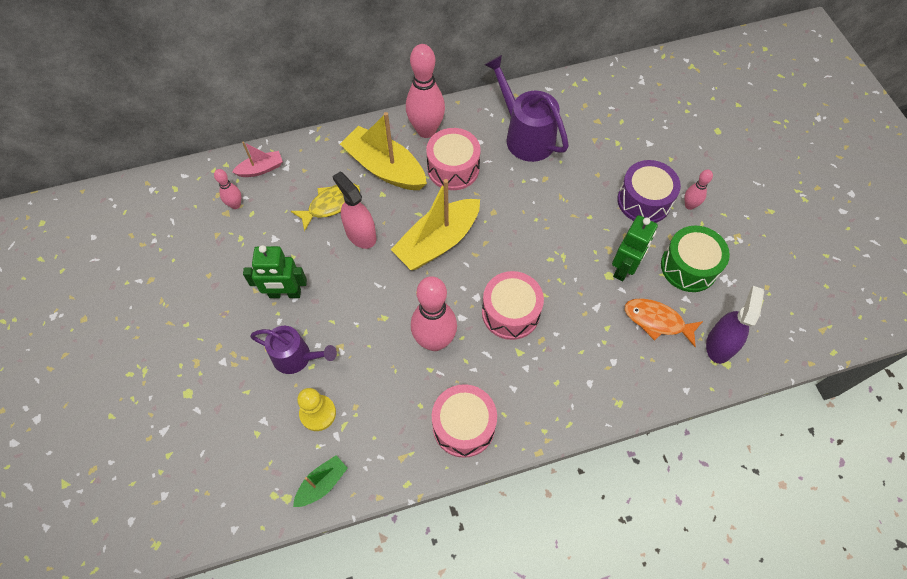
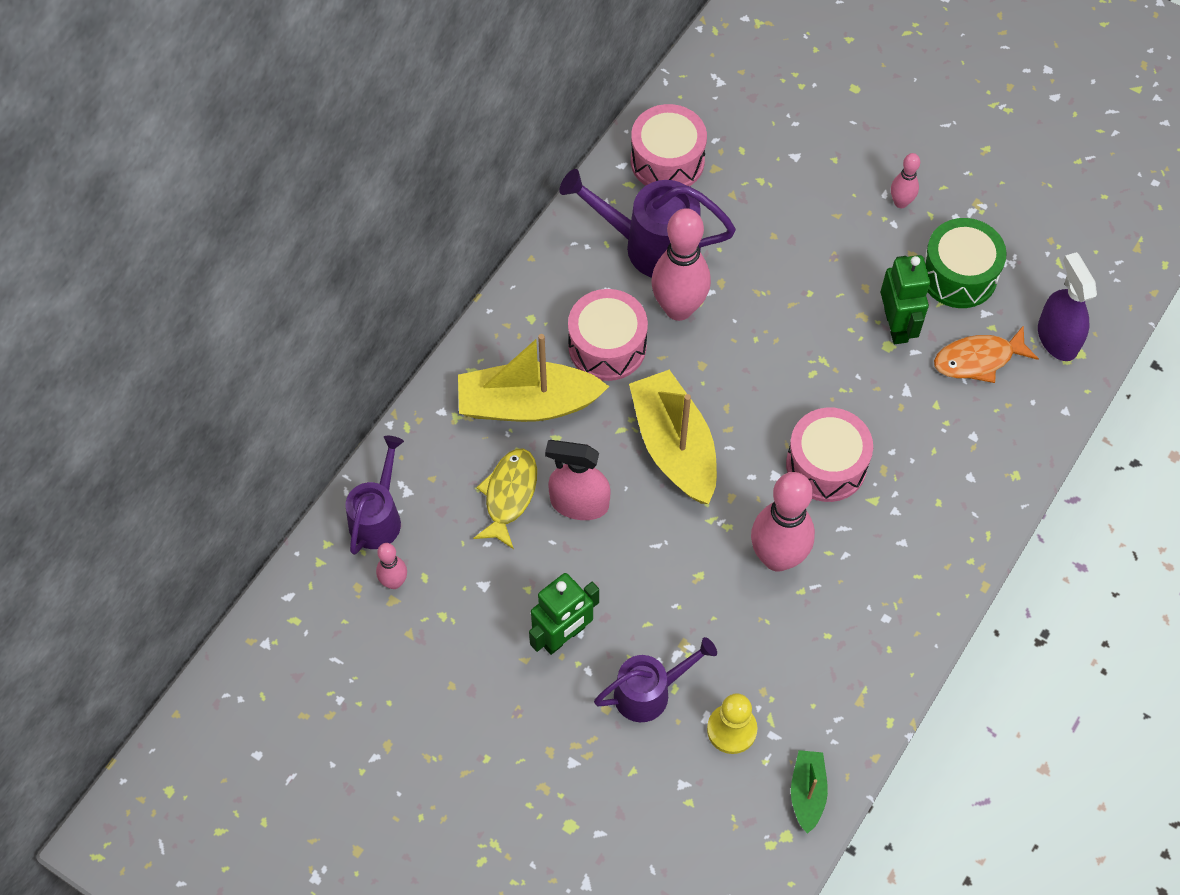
camera: 40 degrees left, 0 degrees up
pink boat [232,142,283,177] -> purple watering can [345,436,404,555]
yellow boat [391,179,480,270] -> yellow boat turned 150 degrees clockwise [629,370,717,504]
pink bowling pin [406,44,445,138] -> pink bowling pin moved to [651,208,711,321]
pink drum [432,384,497,458] -> pink drum moved to [631,104,707,186]
purple drum [617,160,681,223] -> none

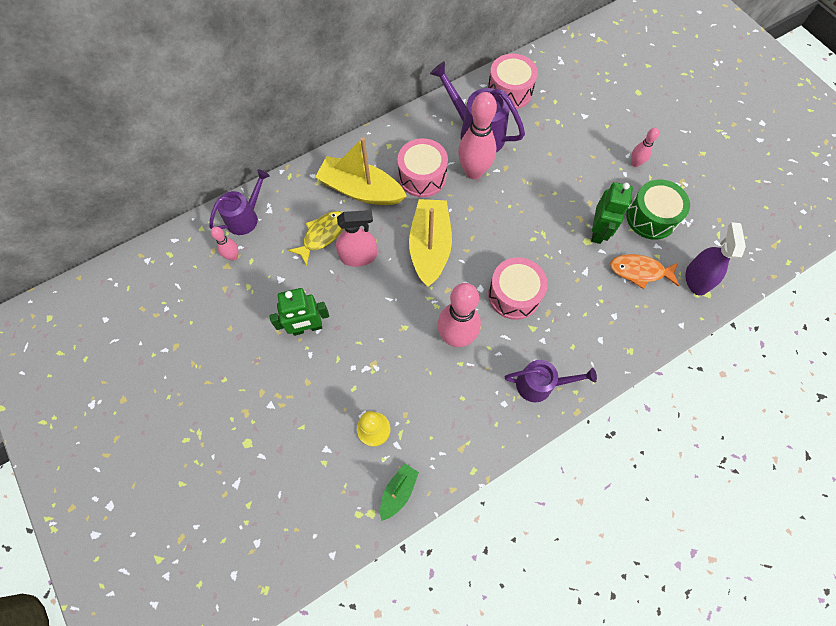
camera: 25 degrees right, 5 degrees up
pink spray bottle [545,440,611,520] -> pink spray bottle turned 135 degrees clockwise [336,210,377,267]
purple watering can [594,637,717,722] -> purple watering can moved to [505,360,597,402]

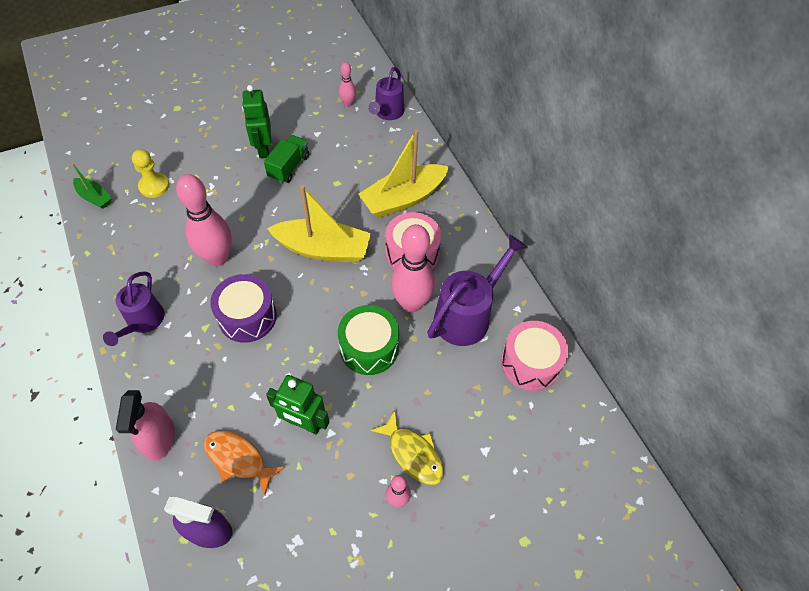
camera: 95 degrees right, 10 degrees down
purple watering can [209,169,270,235] -> purple watering can turned 60 degrees clockwise [368,67,404,120]
yellow fish [288,211,343,266] -> yellow fish moved to [371,410,444,485]
yellow boat [315,137,407,205] -> yellow boat turned 150 degrees counterclockwise [358,130,449,218]
pink spray bottle [336,210,377,267] -> pink spray bottle moved to [116,390,175,461]
pink drum [488,257,548,320] -> purple drum [210,274,277,343]
orange fish [610,254,679,289] -> orange fish turned 75 degrees counterclockwise [204,431,285,495]
green drum [626,179,690,240] -> green drum moved to [338,305,399,375]
none -> green truck [264,135,309,183]

